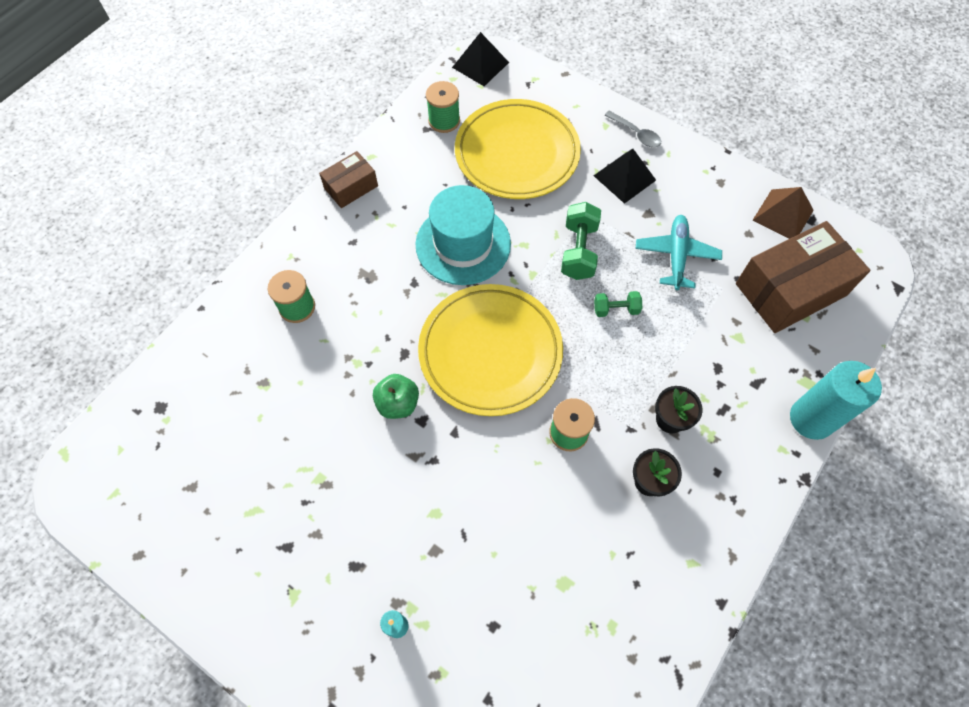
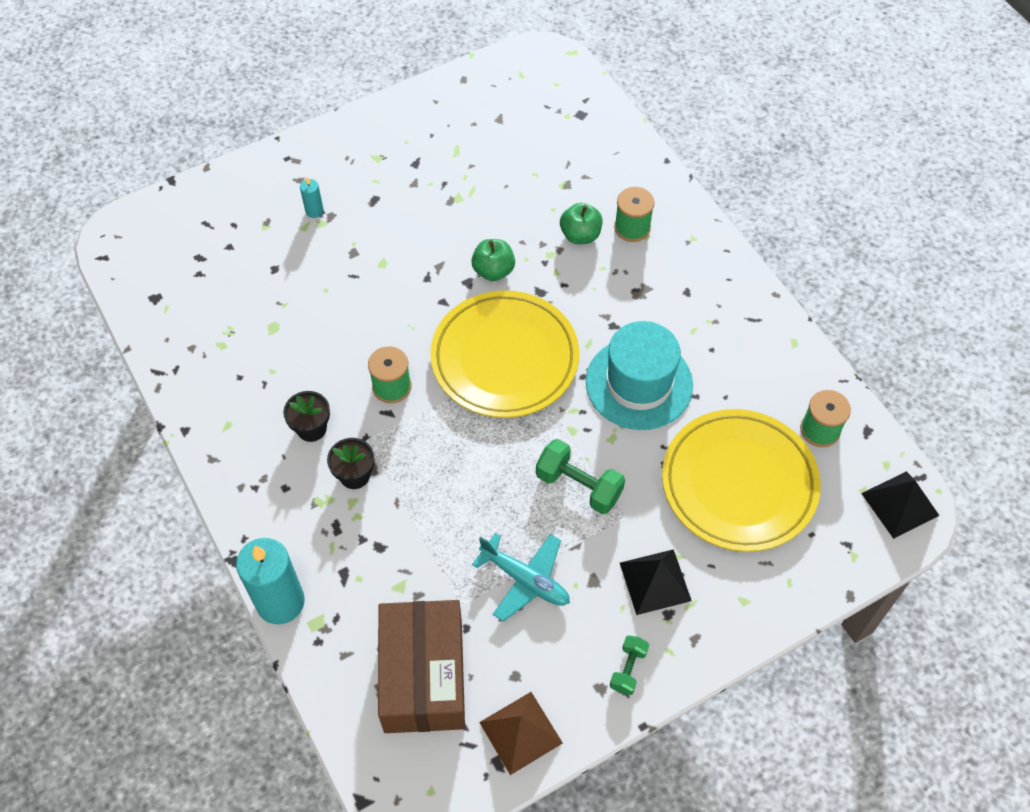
camera: 115 degrees right, 5 degrees down
brown box [319,151,378,208] -> none
green dumbbell [594,291,642,317] -> green dumbbell moved to [610,635,649,695]
grey spoon [604,111,661,147] -> none
none -> green apple [560,203,603,244]

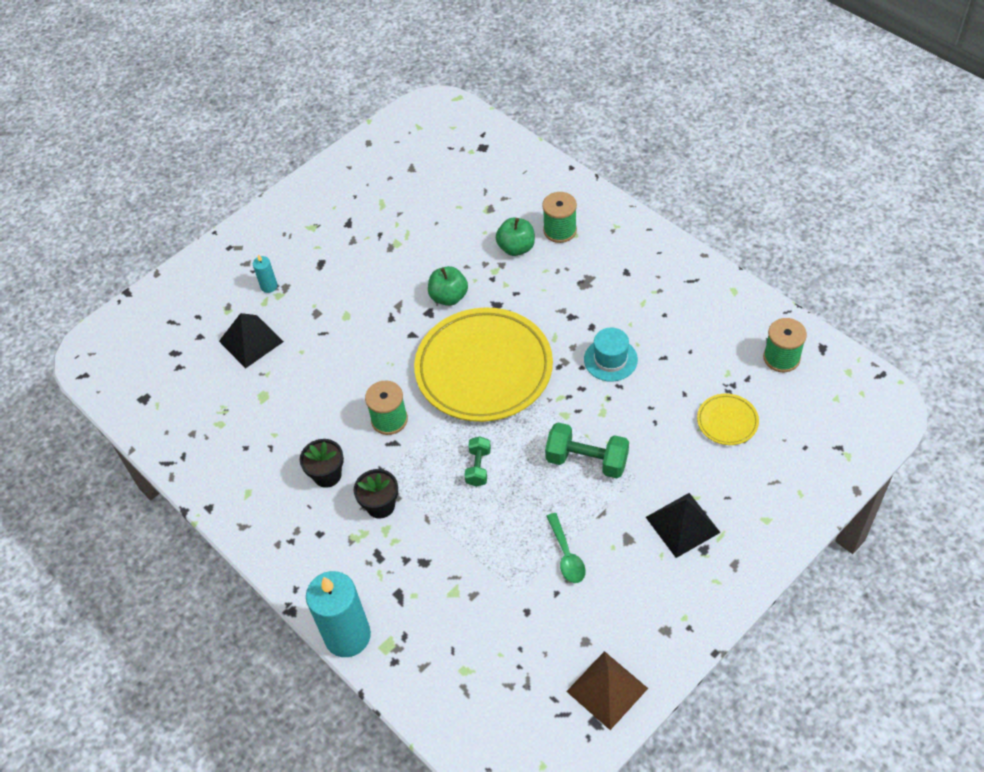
camera: 10 degrees left, 5 degrees down
brown box [378,600,465,733] -> none
turquoise plane [472,533,570,622] -> green spoon [547,513,586,583]
turquoise hat [586,321,693,430] -> turquoise hat [584,328,638,382], size x0.54
green dumbbell [610,635,649,695] -> green dumbbell moved to [465,436,491,487]
yellow plate [662,409,821,552] -> yellow plate [697,394,759,445], size x0.42
black pyramid [861,471,939,539] -> black pyramid moved to [219,313,284,368]

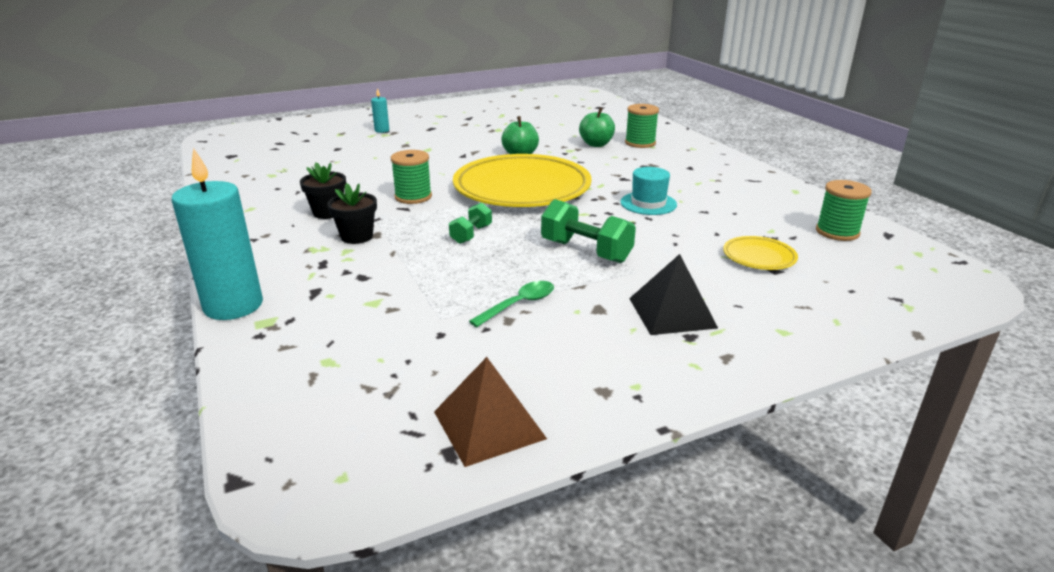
camera: 15 degrees right, 25 degrees down
black pyramid [219,313,284,368] -> none
green spoon [547,513,586,583] -> green spoon turned 135 degrees counterclockwise [469,281,554,327]

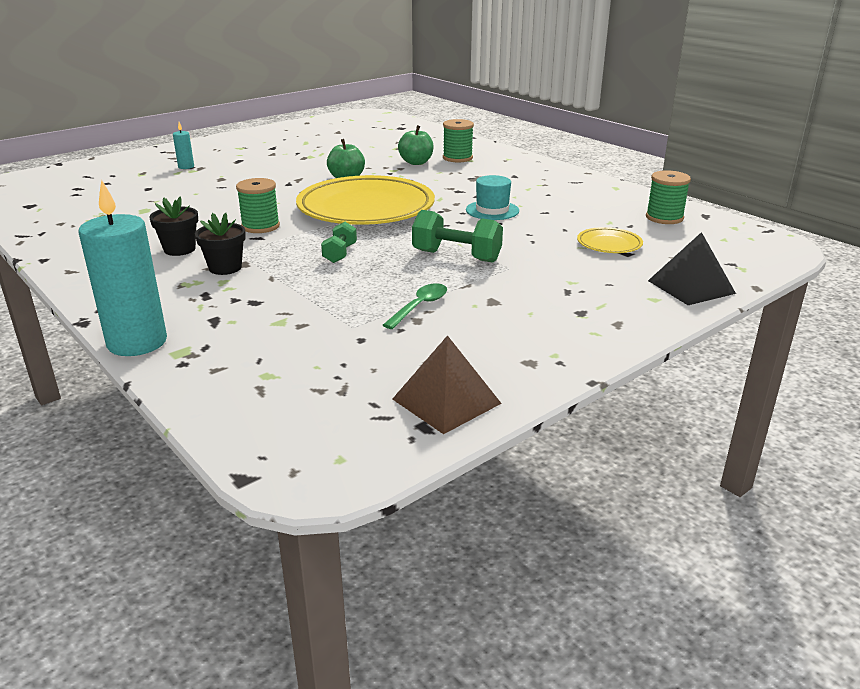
camera: 15 degrees left, 0 degrees up
black pyramid [629,254,718,335] -> black pyramid moved to [648,232,736,305]

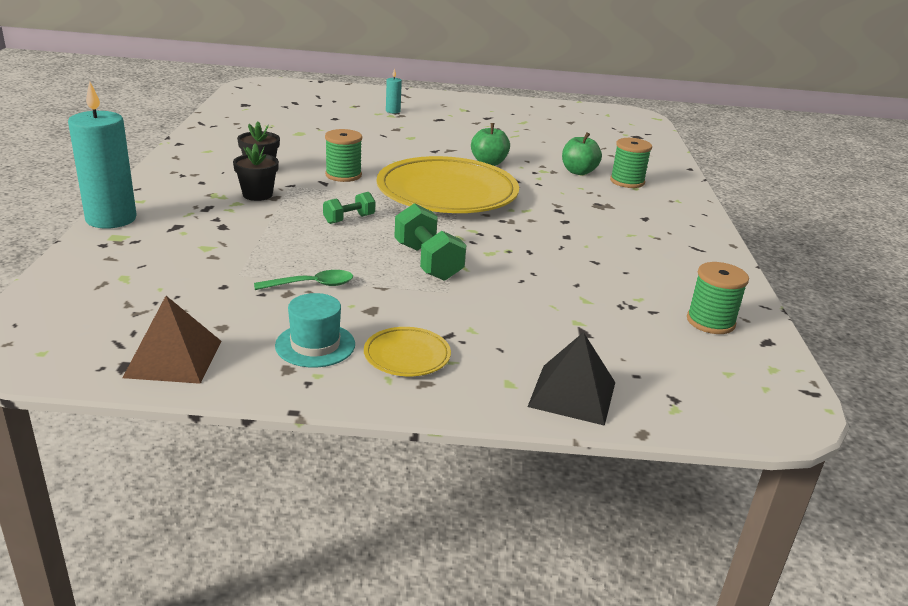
camera: 40 degrees right, 0 degrees up
turquoise hat [466,175,519,220] -> turquoise hat moved to [275,293,355,368]
yellow plate [577,227,643,253] -> yellow plate moved to [364,327,451,376]

